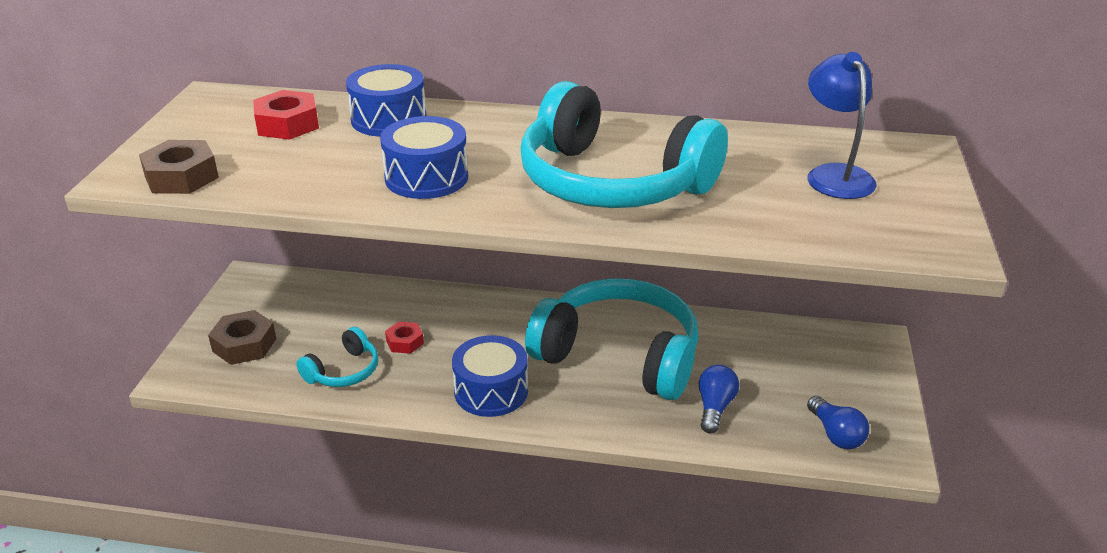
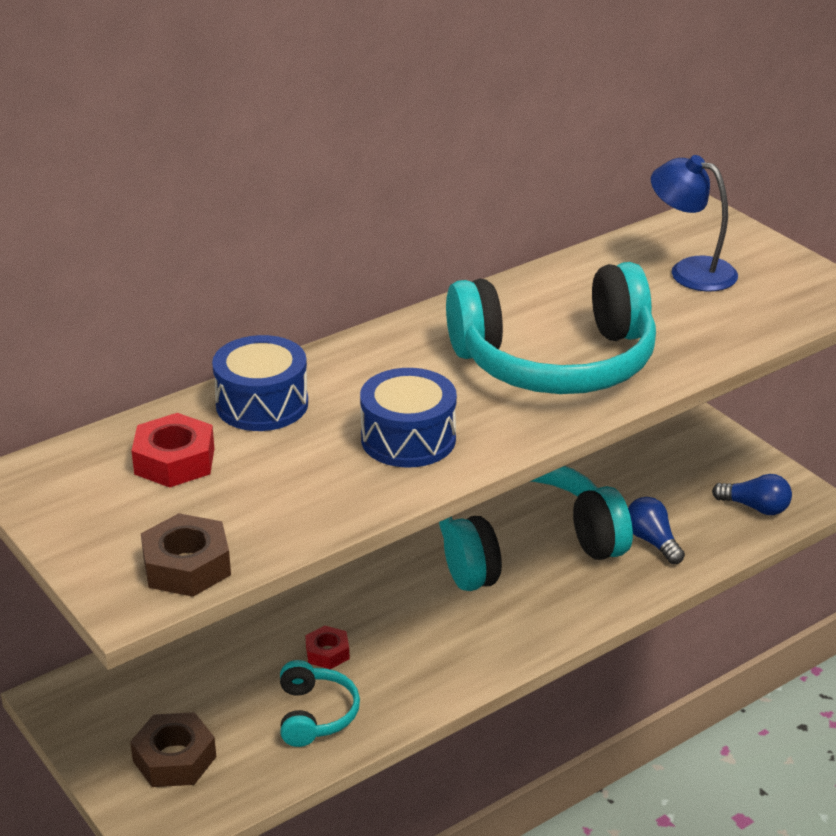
camera: 45 degrees left, 0 degrees up
blue drum [452,335,528,417] -> none

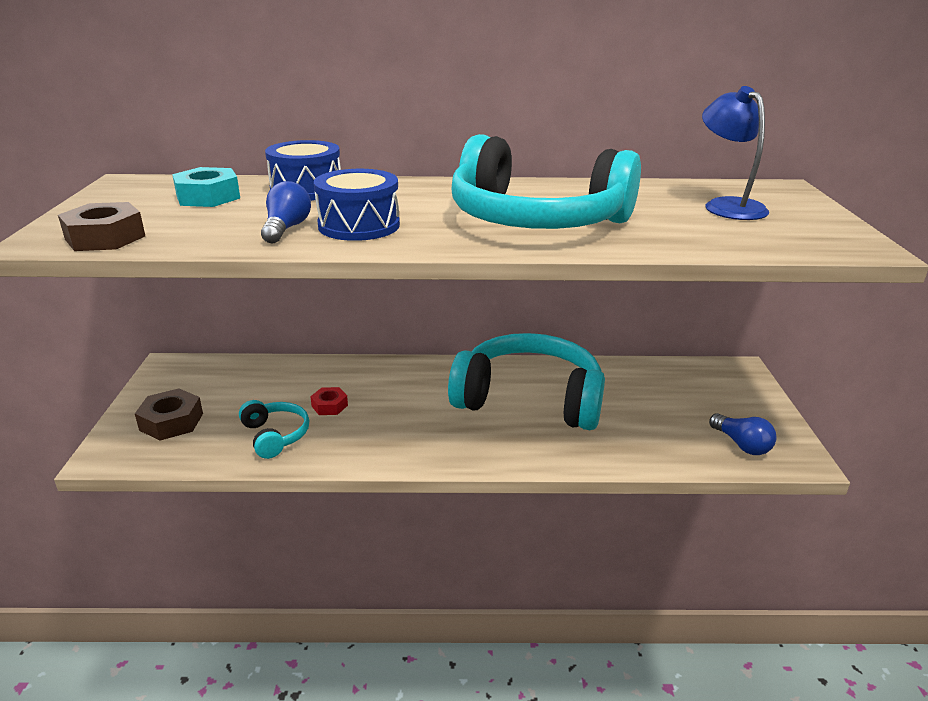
camera: 35 degrees right, 5 degrees down
red nut [132,413,214,488] -> turquoise nut [172,167,240,207]
turquoise headphones [280,660,360,747] -> turquoise headphones turned 60 degrees counterclockwise [239,400,309,459]
blue light bulb [628,497,685,564] -> blue light bulb moved to [261,181,311,243]

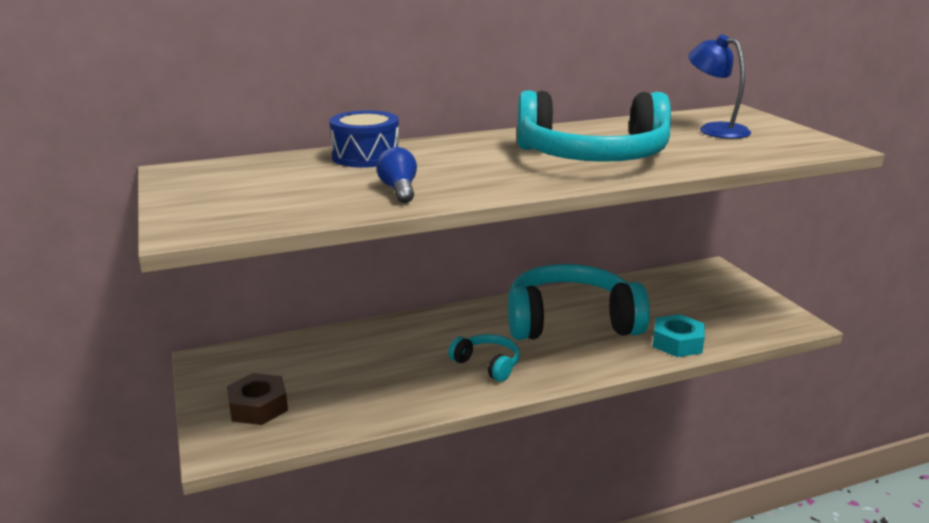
camera: 20 degrees left, 5 degrees down
brown nut [58,202,145,251] -> none
turquoise nut [172,167,240,207] -> turquoise nut moved to [653,314,705,357]
turquoise headphones [239,400,309,459] -> turquoise headphones moved to [448,334,520,382]
red nut [310,387,348,415] -> none
blue drum [314,169,400,241] -> none
blue light bulb [709,413,776,455] -> none

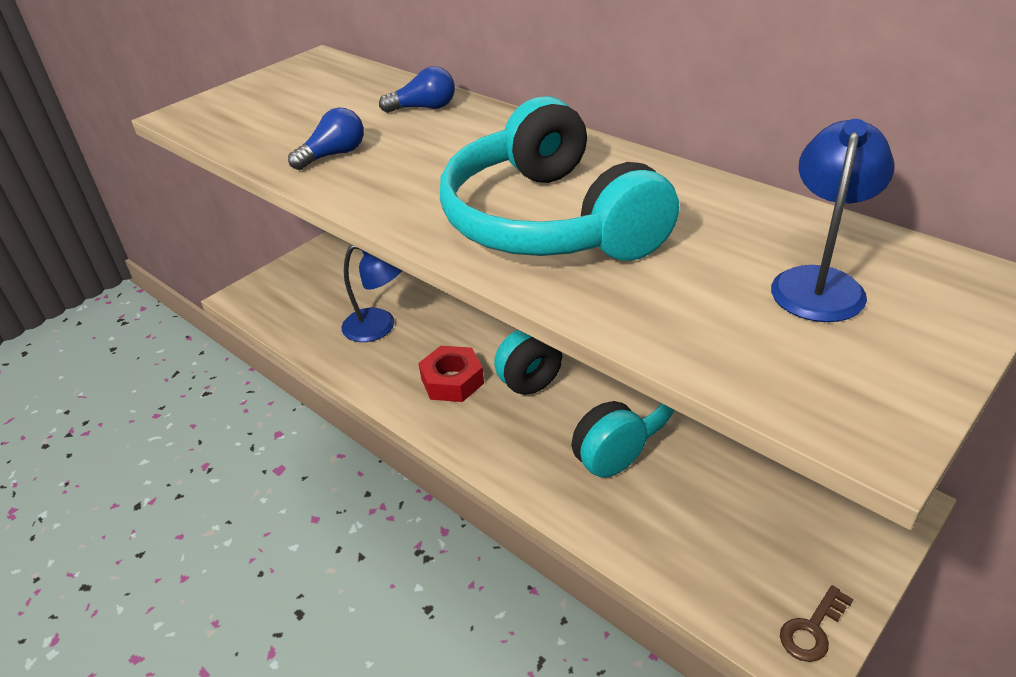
camera: 65 degrees right, 15 degrees up
brown nut [227,373,288,425] -> none
blue drum [329,110,399,168] -> blue light bulb [379,66,455,113]
turquoise headphones [448,334,520,382] -> red nut [419,346,484,402]
turquoise nut [653,314,705,357] -> none
none -> blue lamp [342,245,402,342]
none -> brown key [780,585,853,662]

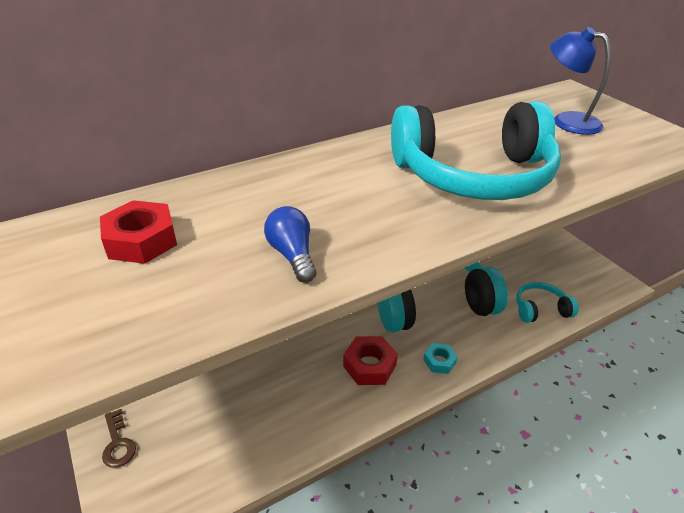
camera: 75 degrees left, 0 degrees up
blue lamp [342,245,402,342] -> none
blue light bulb [379,66,455,113] -> none
brown key [780,585,853,662] -> brown key moved to [102,409,136,468]
none -> red nut [100,200,177,264]
none -> turquoise nut [423,343,458,374]
none -> turquoise headphones [516,282,579,323]

